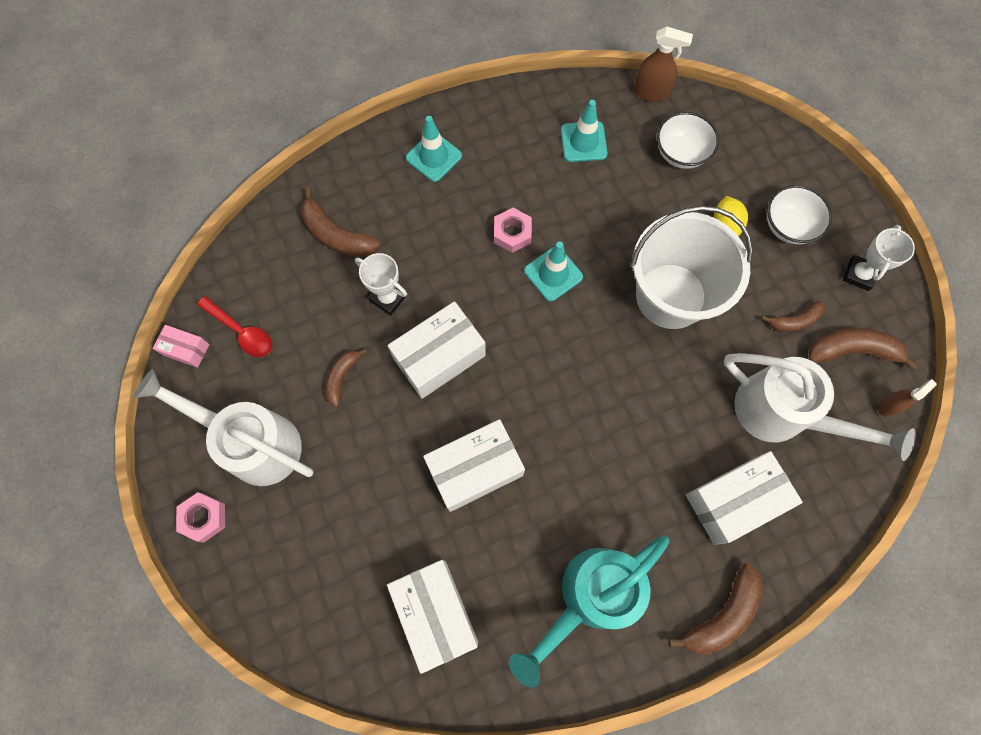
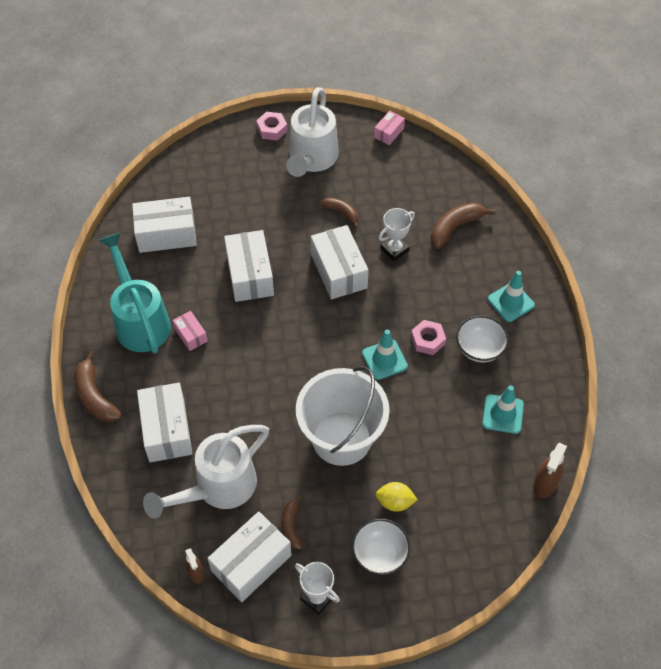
camera: 105 degrees right, 15 degrees down
white watering can [133,369,314,486] -> white watering can turned 150 degrees clockwise [286,87,339,177]
red spoon [197,296,272,357] -> none
white bowl [657,112,719,169] -> white bowl moved to [456,316,509,362]
brown banana [809,328,919,370] -> white box [208,512,292,602]
none -> pink box [173,311,208,351]

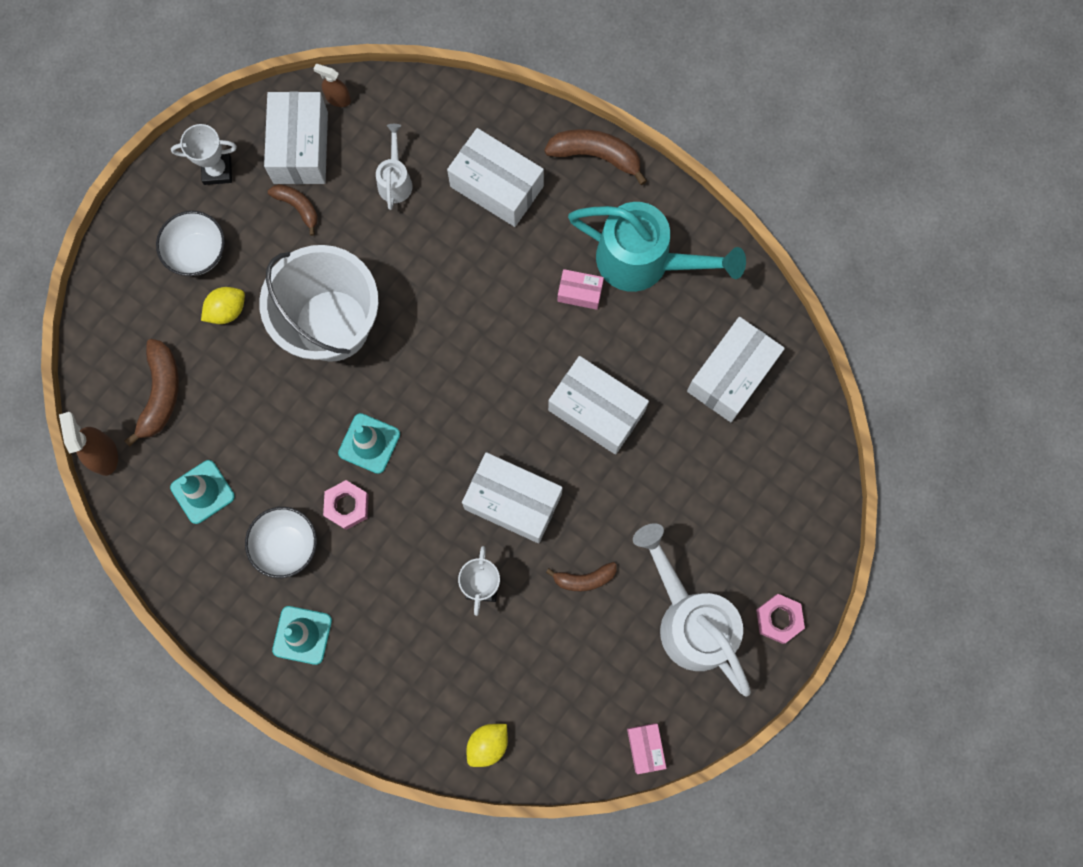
camera: 135 degrees right, 20 degrees up
white watering can [143,425,269,519] -> white watering can [376,124,412,210], size x0.49
brown banana [431,203,495,249] -> brown banana moved to [124,339,179,446]
none -> yellow lemon [467,724,508,767]

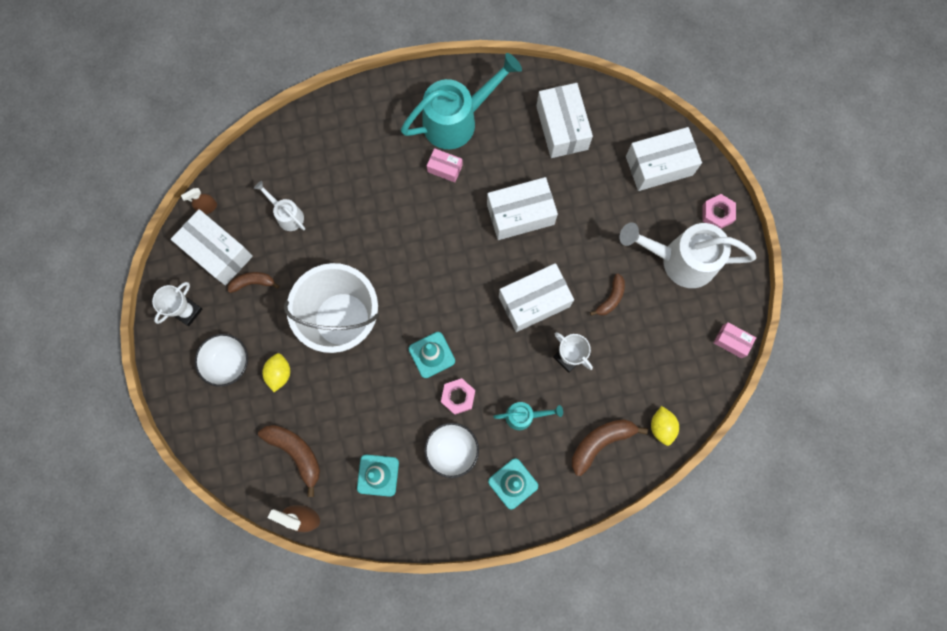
camera: 50 degrees left, 0 degrees up
white box [447,128,544,227] -> white box moved to [626,127,702,191]
brown banana [544,129,647,185] -> brown banana moved to [572,419,648,476]
pink box [557,269,604,310] -> pink box turned 60 degrees clockwise [427,148,463,182]
none -> turquoise watering can [493,402,563,430]

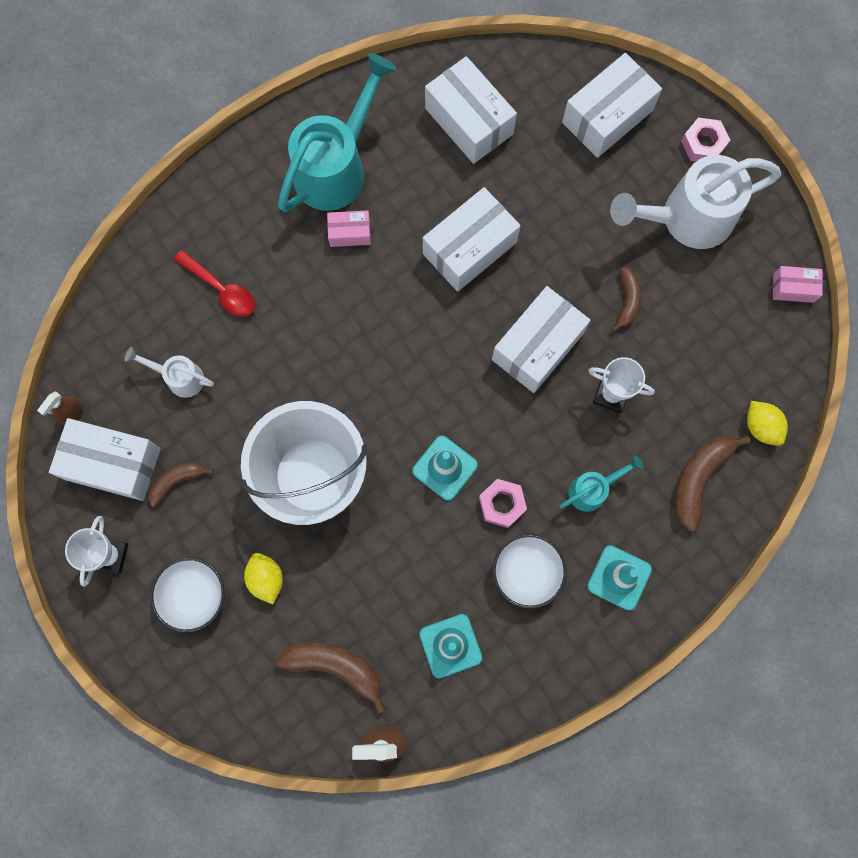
camera: 25 degrees left, 0 degrees up
none -> red spoon [174,250,255,317]

